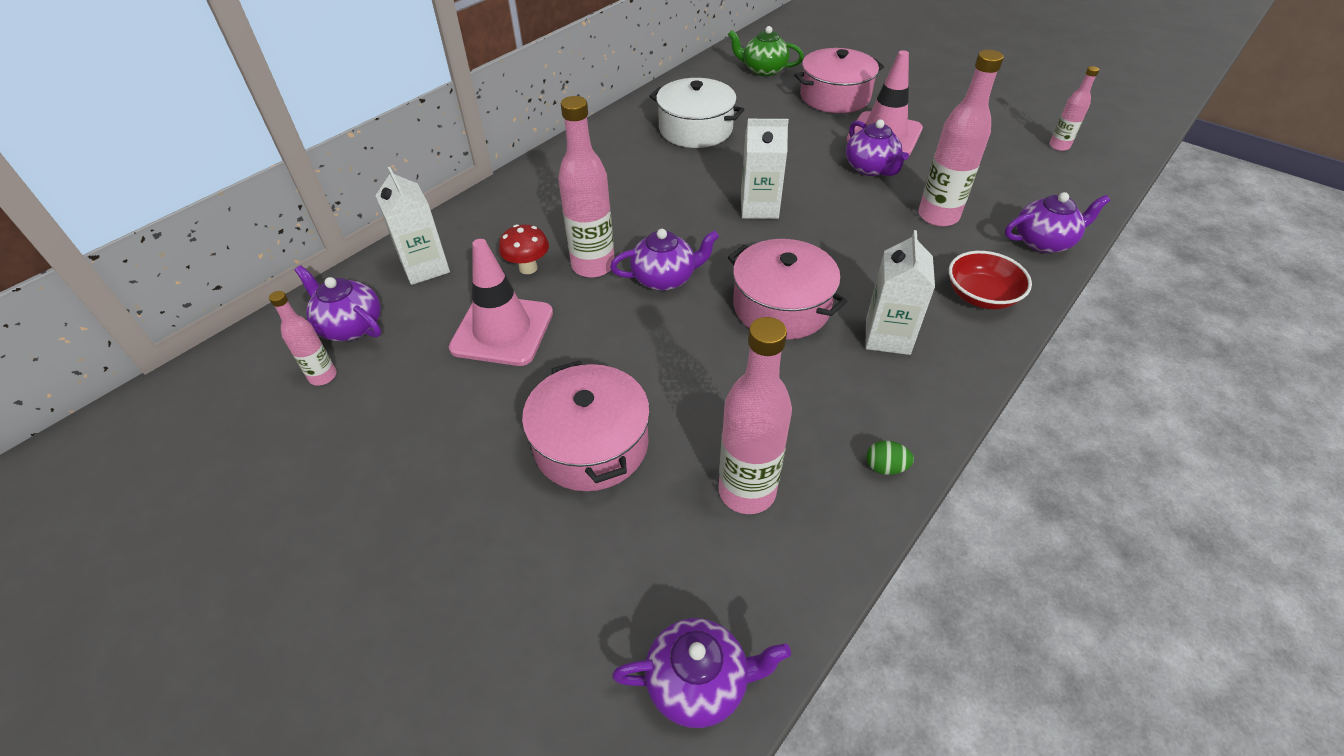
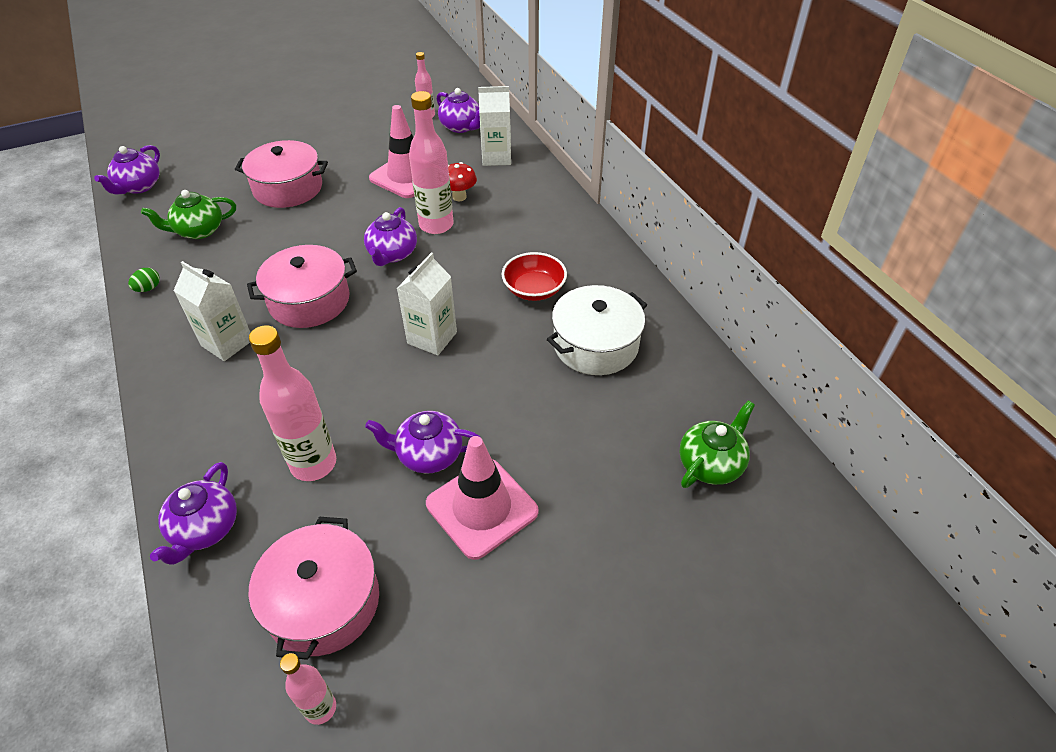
camera: 115 degrees right, 0 degrees up
purple teapot [295,265,381,341] -> purple teapot turned 75 degrees clockwise [437,88,480,133]
pink bottle [719,317,792,514] -> green teapot [141,190,236,239]
pink pot [794,48,884,113] -> pink pot moved to [248,517,379,660]
red bowl [949,251,1032,309] -> red bowl moved to [502,252,567,301]

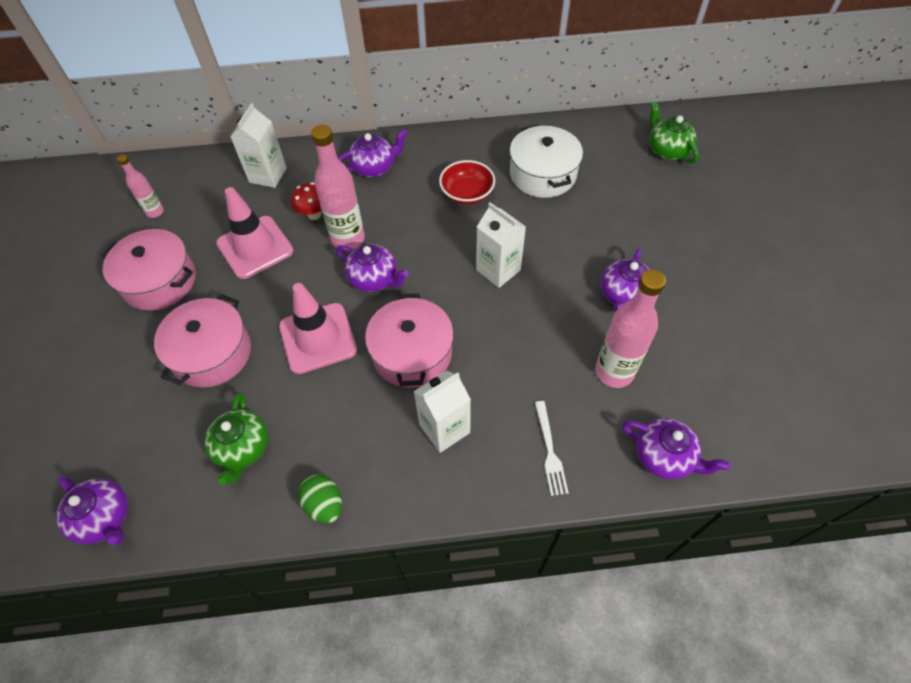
camera: 70 degrees left, 10 degrees up
green egg [128,268,160,292] -> green egg [298,474,342,524], size x1.50
pink pot [248,517,379,660] -> pink pot moved to [102,229,196,311]
pink bottle [280,653,336,725] -> none
pink traffic cone [426,436,539,560] -> pink traffic cone moved to [279,283,357,374]
purple teapot [437,88,480,133] -> purple teapot moved to [338,129,408,177]
none -> white fork [535,401,568,496]

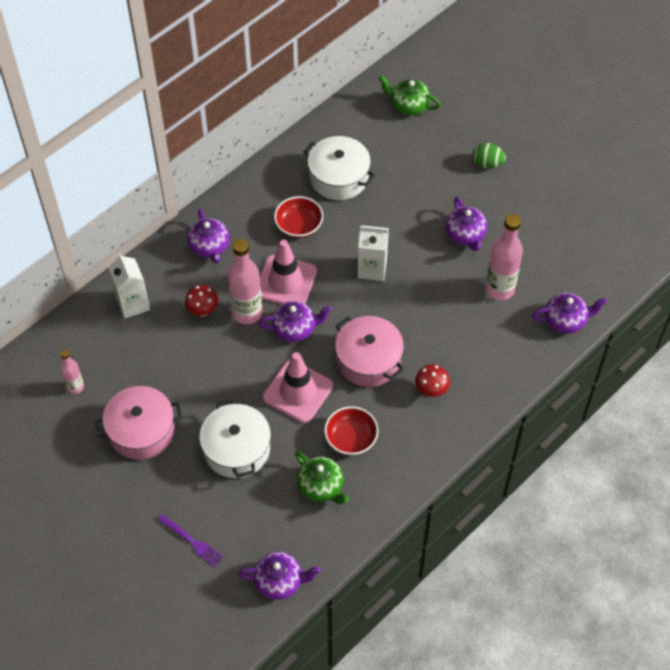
camera: 40 degrees left, 0 degrees up
pink pot [154,294,251,388] -> white pot [199,399,271,478]
pink traffic cone [216,187,294,279] -> pink traffic cone moved to [260,240,317,304]
green egg [298,474,342,524] -> green egg moved to [472,143,506,169]
purple teapot [338,129,408,177] -> purple teapot turned 135 degrees clockwise [187,209,230,263]
white carton [413,370,471,453] -> red mushroom [415,365,450,397]
white fork [535,401,568,496] -> none
none -> purple fork [158,514,223,567]
none -> red bowl [324,406,378,455]

